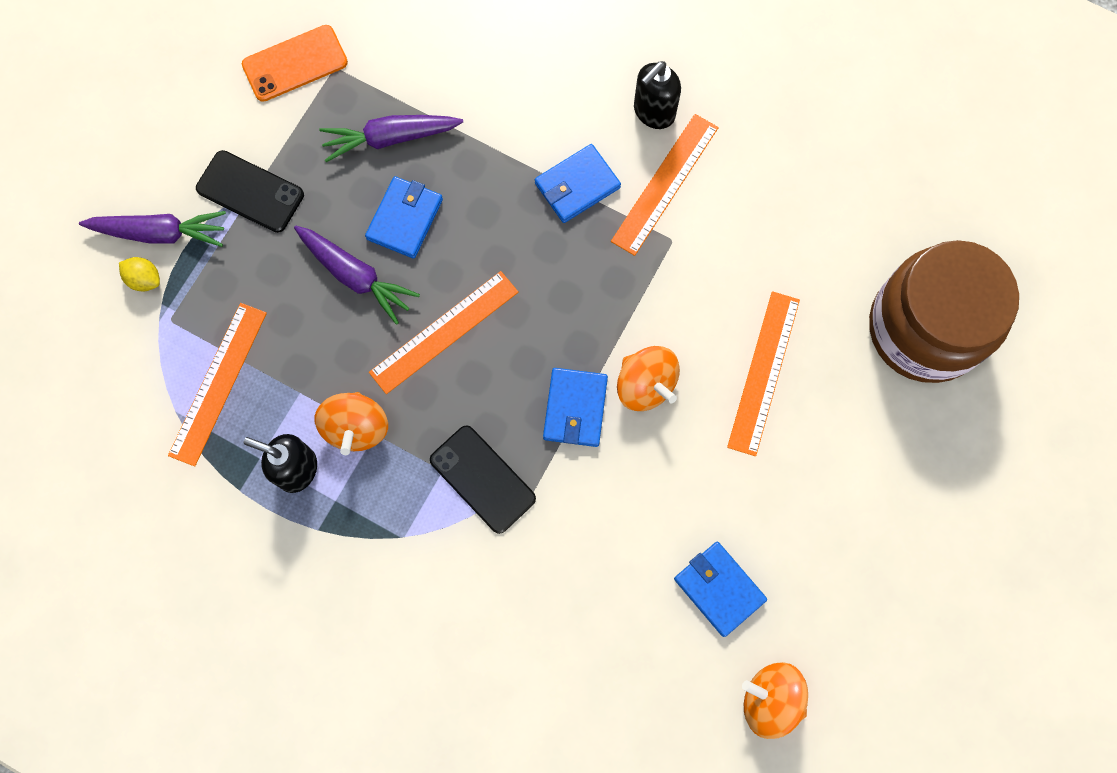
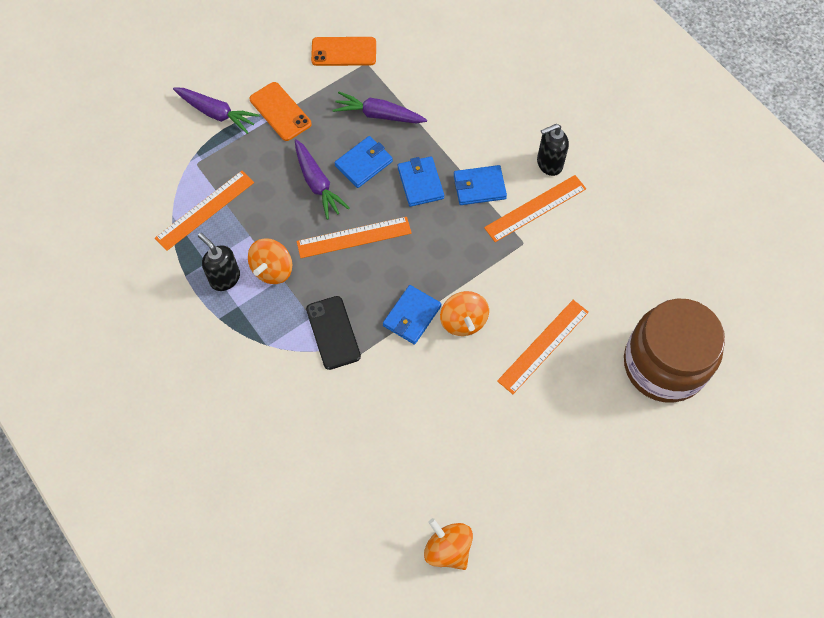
camera: 25 degrees right, 10 degrees down
yellow lemon [119,257,160,291] -> none
black phone [196,150,304,233] -> orange phone [250,82,312,141]
blue wallet [674,542,767,637] -> blue wallet moved to [398,156,444,207]

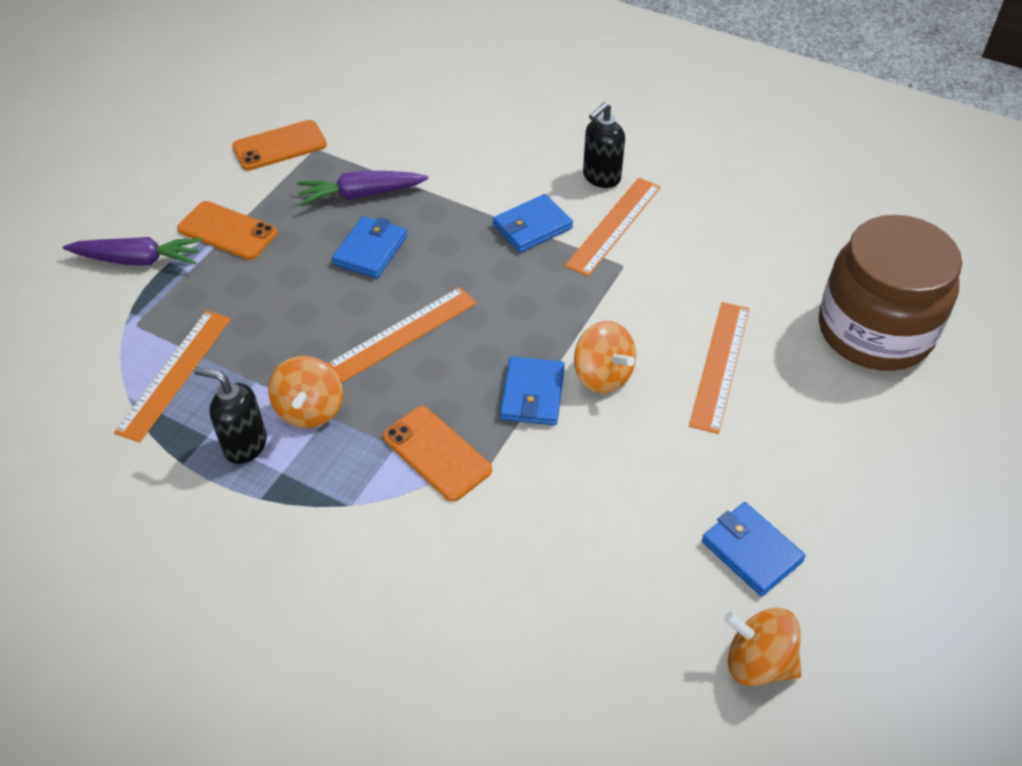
camera: 25 degrees left, 15 degrees down
purple carrot [295,139,350,220] -> none
black phone [306,296,361,370] -> orange phone [383,406,492,502]
blue wallet [398,156,444,207] -> blue wallet moved to [702,502,805,596]

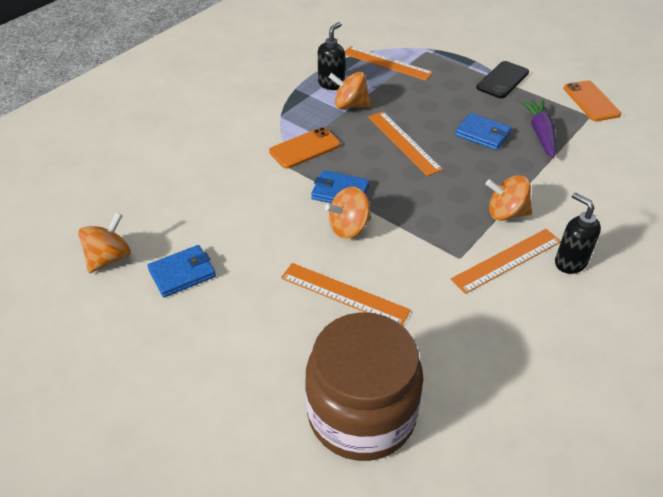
camera: 100 degrees right, 5 degrees down
purple carrot [63,237,203,265] -> none
orange phone [177,201,278,260] -> black phone [476,61,529,98]
blue wallet [493,194,573,253] -> orange spinning top [486,175,532,221]
orange ruler [565,178,661,277] -> orange ruler turned 75 degrees counterclockwise [450,229,561,294]

